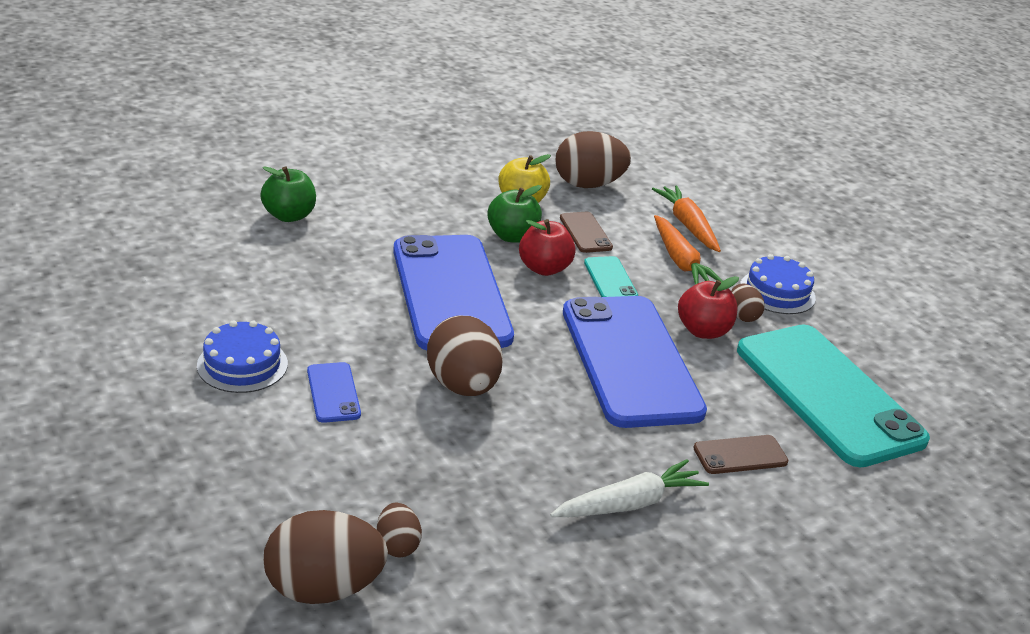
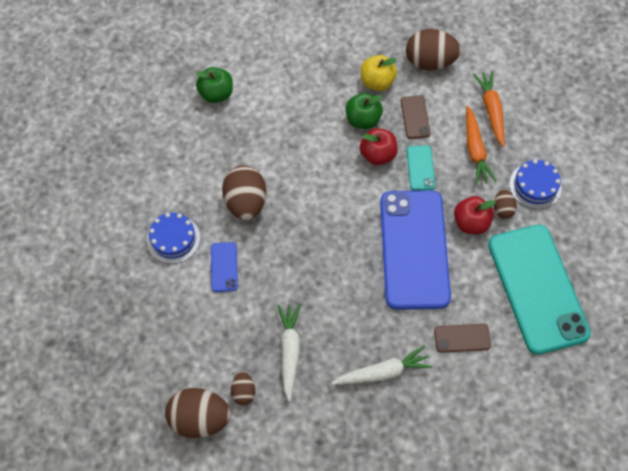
camera: 15 degrees right, 30 degrees up
blue phone [393,235,514,350] -> none
brown egg [427,315,503,396] -> brown egg moved to [222,166,266,220]
none -> white carrot [277,304,301,401]

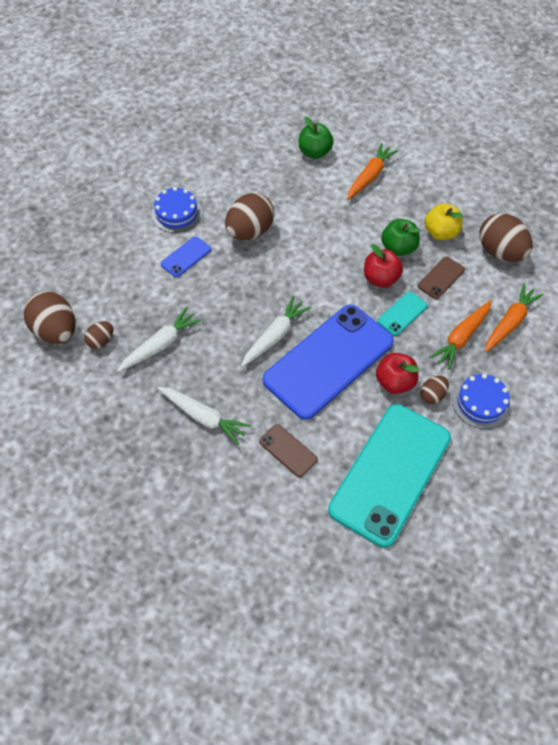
camera: 45 degrees right, 5 degrees down
none -> white carrot [241,296,311,367]
none -> orange carrot [347,143,398,200]

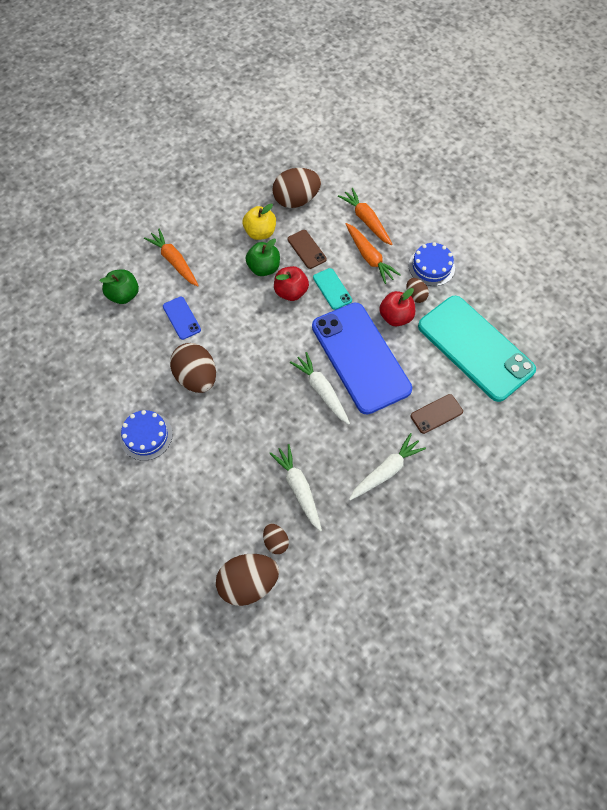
camera: 70 degrees left, 5 degrees up
blue phone [161,236,211,277] -> blue phone moved to [163,297,201,340]

